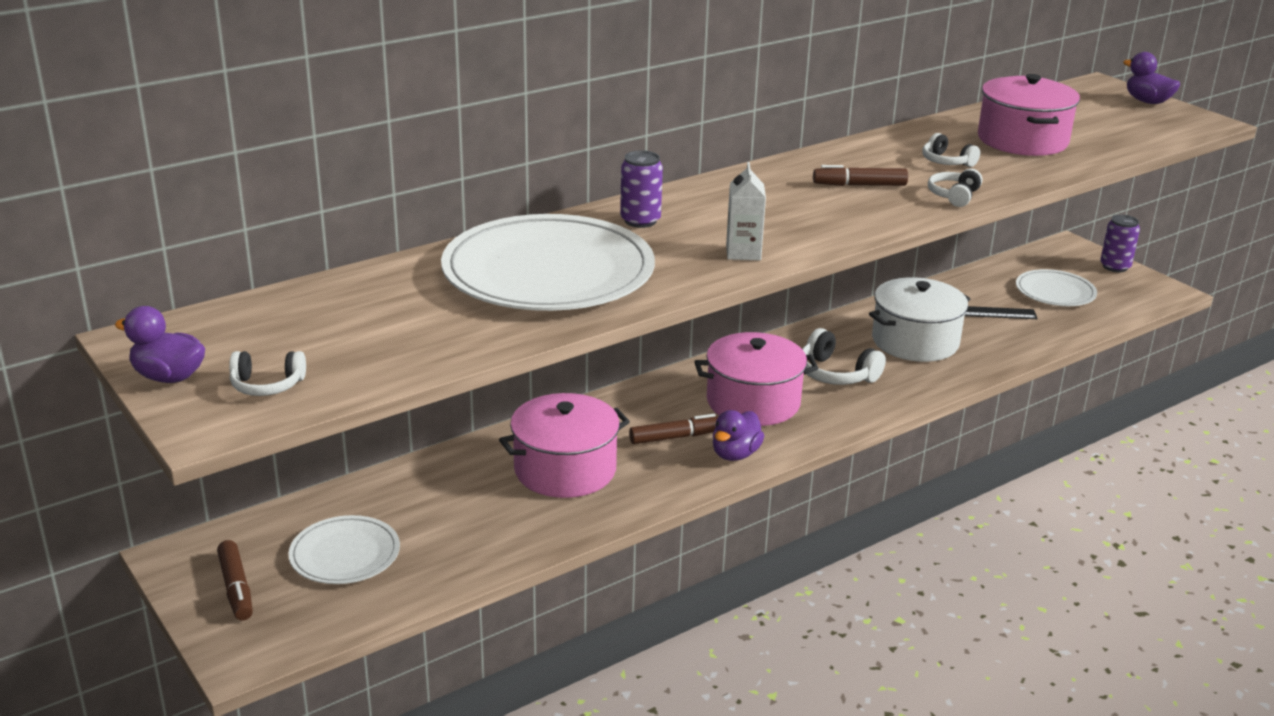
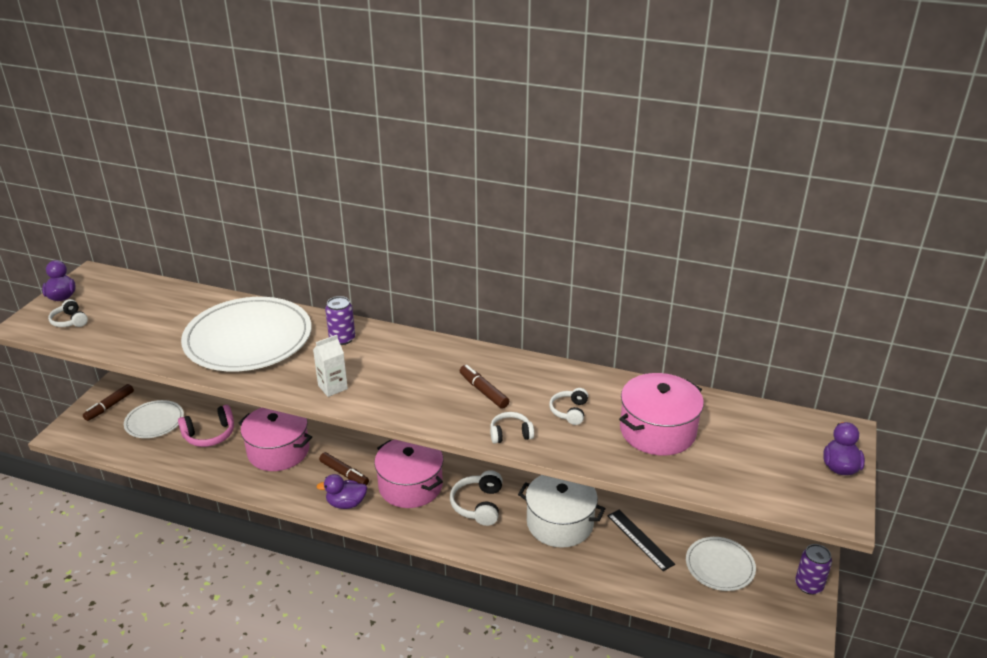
camera: 55 degrees right, 5 degrees up
none -> pink headphones [178,405,234,447]

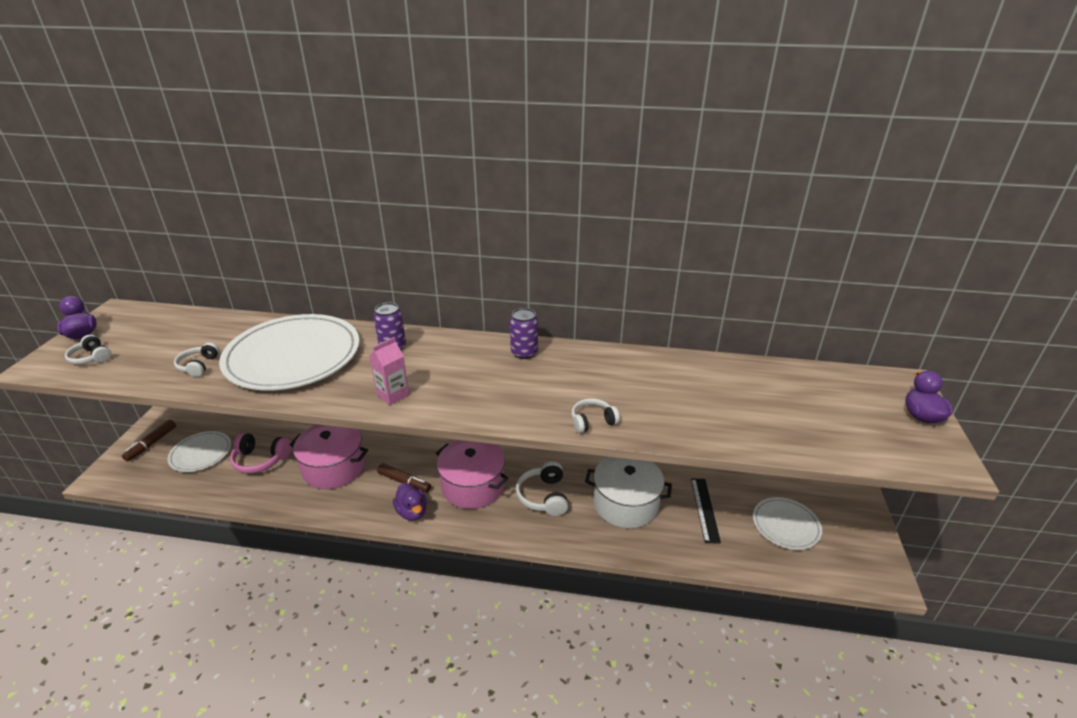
camera: 10 degrees left, 0 degrees up
pink headphones [178,405,234,447] -> pink headphones turned 45 degrees clockwise [230,433,291,474]
white carton [313,335,348,397] -> pink carton [370,337,409,405]
purple duck [316,474,367,509] -> purple duck turned 105 degrees counterclockwise [393,483,427,521]
brown marker [460,365,509,409] -> none
white headphones [549,388,588,425] -> white headphones moved to [174,343,220,377]
black ruler [607,510,675,571] -> black ruler turned 45 degrees clockwise [691,479,721,544]
pink pot [619,373,704,456] -> none
purple can [795,544,832,595] -> purple can moved to [510,308,538,359]

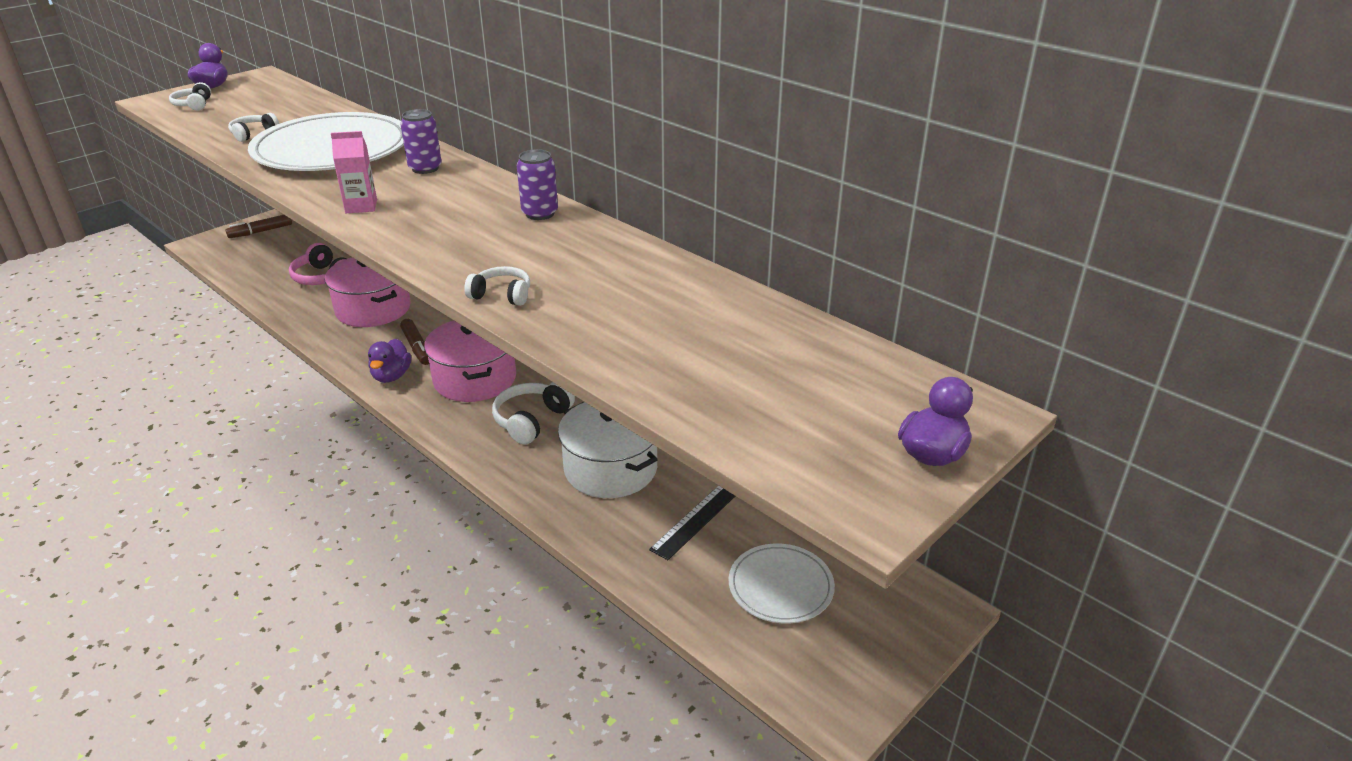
camera: 35 degrees right, 0 degrees up
white plate [167,431,231,472] -> none

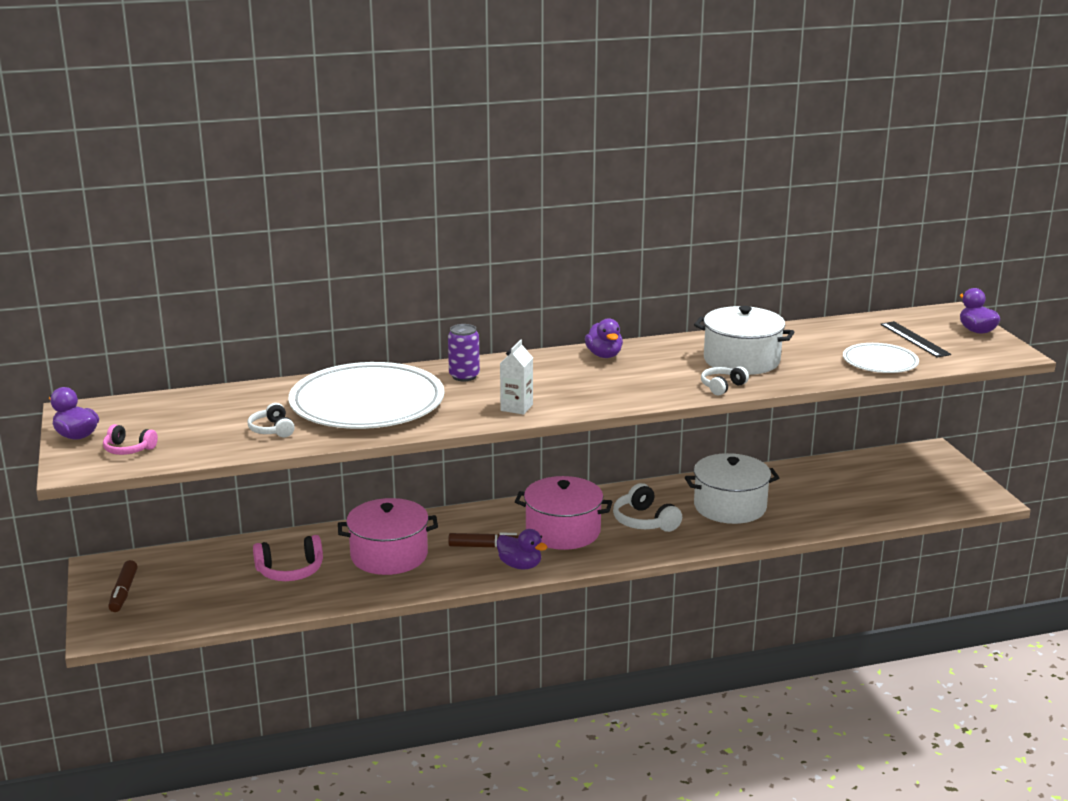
camera: 60 degrees left, 10 degrees down
white headphones [169,82,211,111] -> pink headphones [103,424,158,455]
pink carton [331,131,377,213] -> white carton [500,340,533,415]
purple can [517,149,558,220] -> purple duck [585,318,623,358]
black ruler [649,485,735,560] -> black ruler moved to [881,321,951,358]
white plate [728,543,835,624] -> white plate moved to [843,343,919,373]
none -> white pot [694,306,794,375]

